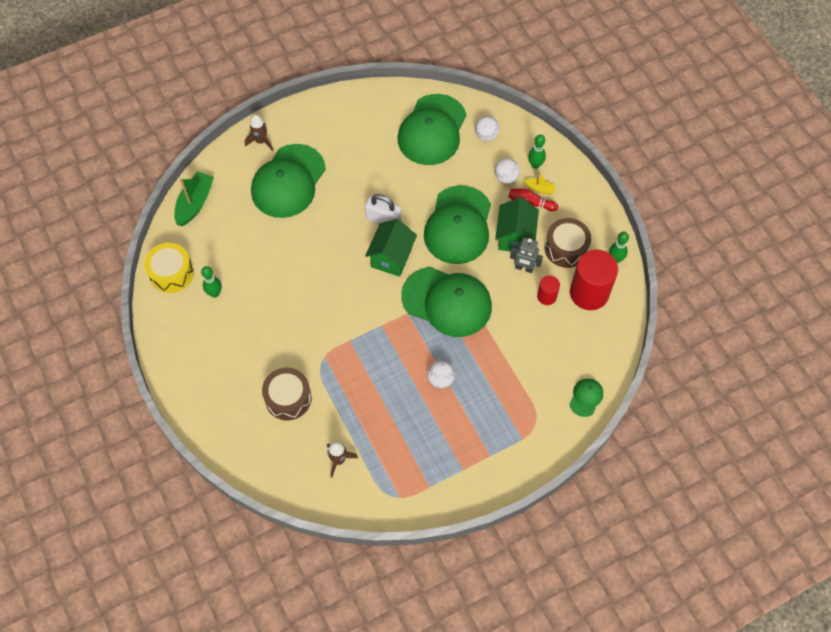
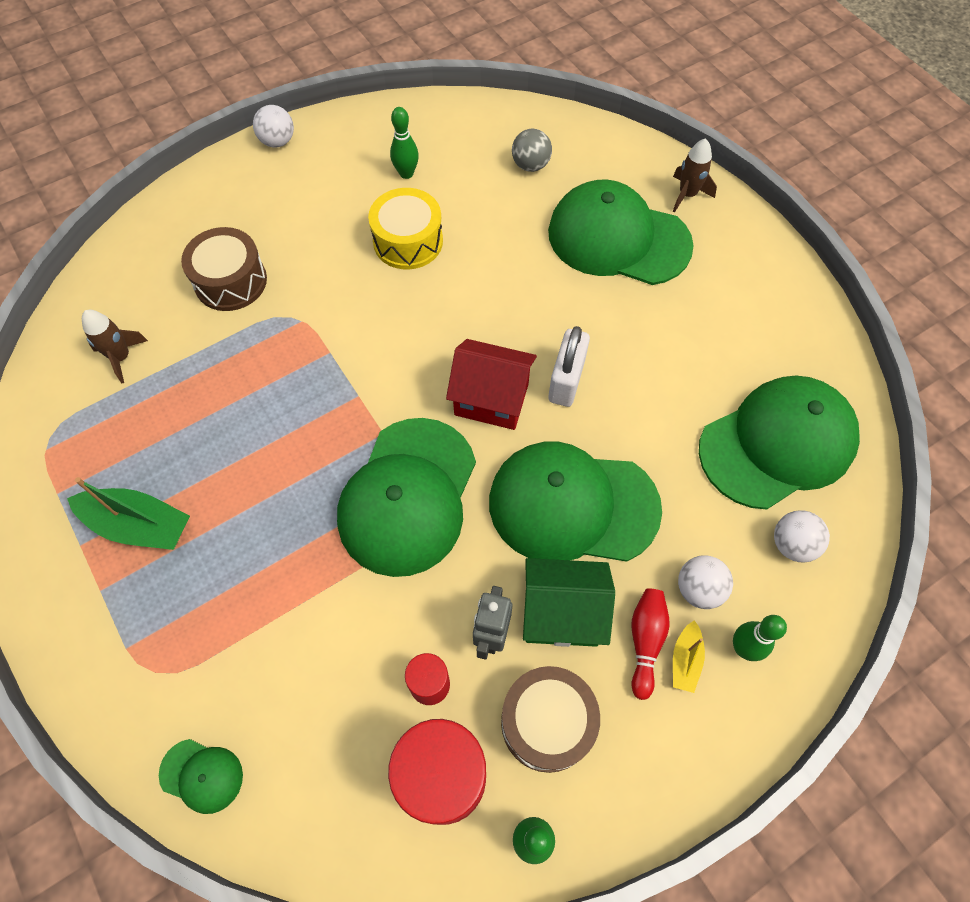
camera: 85 degrees right, 0 degrees up
yellow drum [144,243,194,293] -> yellow drum moved to [368,188,443,270]
green boat [174,171,214,226] -> green boat moved to [67,477,190,550]
green house [365,219,417,277] -> red house [446,339,537,430]
green cap [398,94,467,165] -> green cap turned 135 degrees clockwise [699,376,860,509]
white ball [427,361,455,389] -> white ball moved to [253,105,294,148]
none -> grey ball [512,129,552,172]

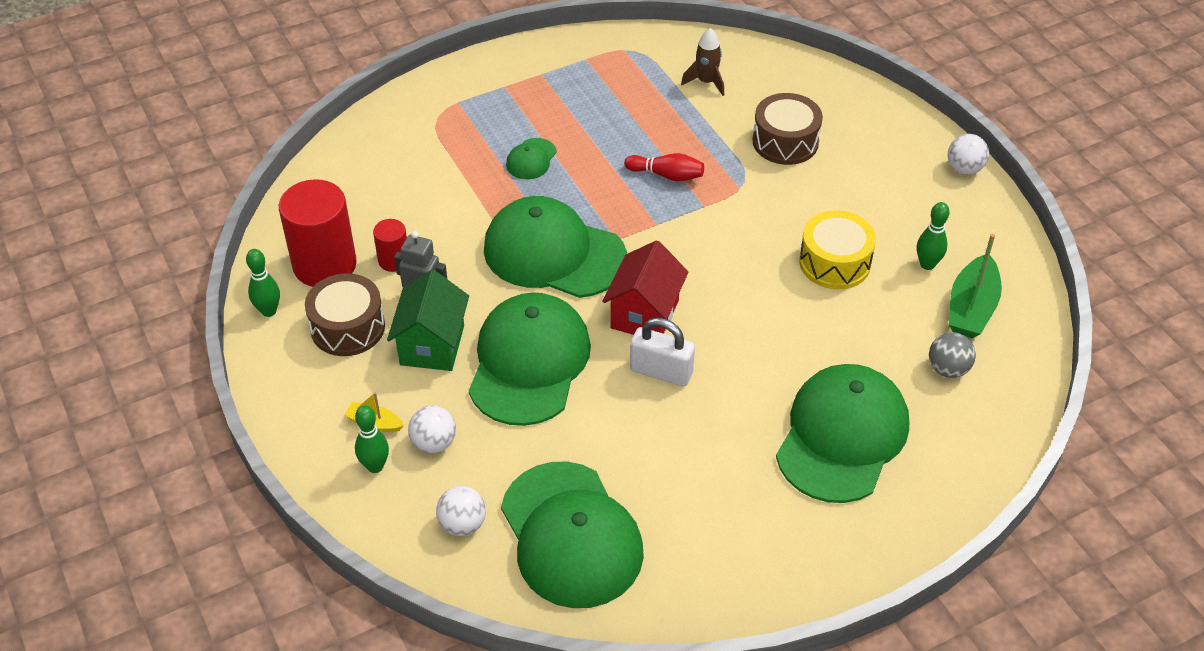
camera: 95 degrees right, 15 degrees down
green boat [67,477,190,550] -> green boat moved to [949,234,1002,338]
green cap [159,739,243,814] -> green cap moved to [506,138,557,179]
red bowling pin [631,588,670,700] -> red bowling pin moved to [624,153,704,182]
brown rocket [673,138,717,213] -> none

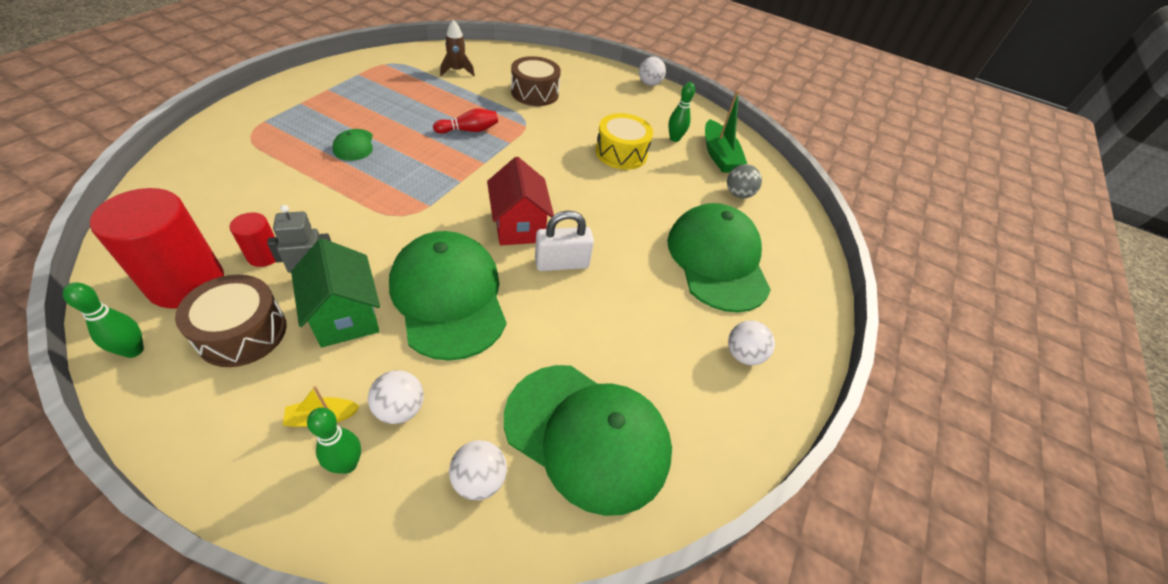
camera: 40 degrees left, 0 degrees up
green cap [484,196,627,298] -> none
none -> white ball [728,320,775,365]

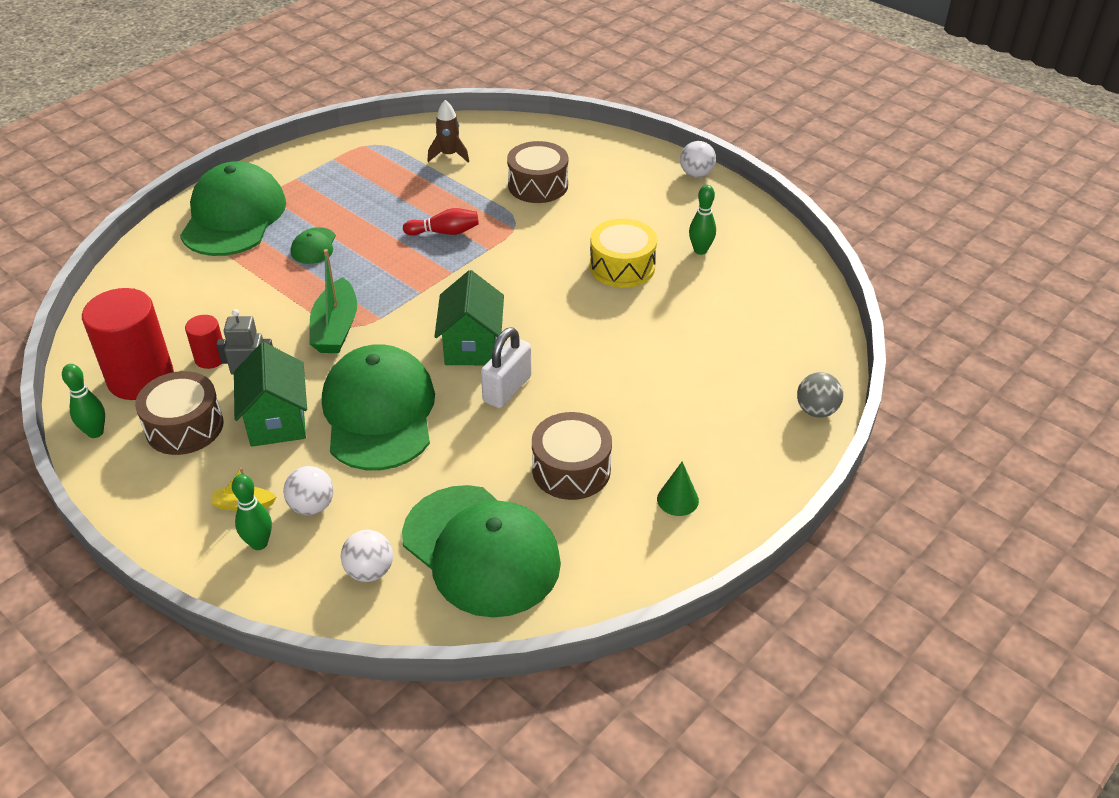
camera: 20 degrees right, 5 degrees down
red house [487,157,554,245] -> green house [434,270,504,365]
white padlock [535,211,594,271] -> white padlock turned 60 degrees counterclockwise [481,327,532,408]
green cap [667,203,771,313] -> green cap moved to [180,161,286,256]
green boat [705,90,747,173] -> green boat moved to [309,249,357,353]
grey ball [727,164,762,198] -> grey ball moved to [797,372,843,418]
white ball [728,320,775,365] -> green cone [657,461,699,516]
none -> brown drum [532,412,612,500]

